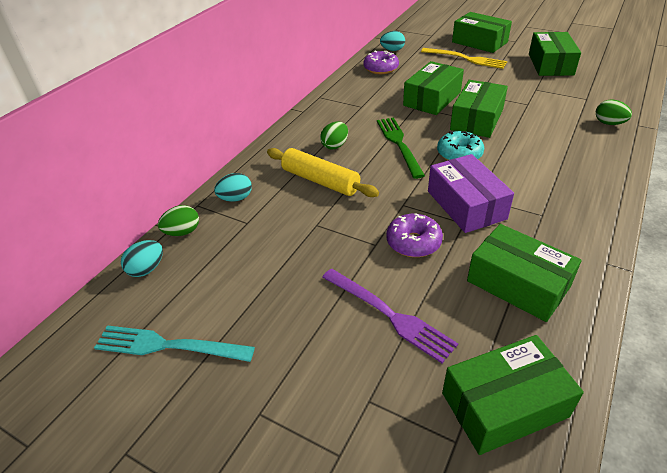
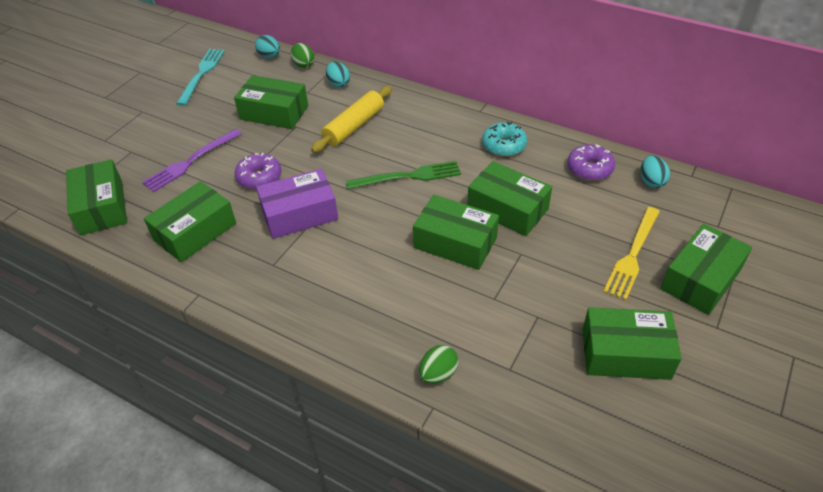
camera: 90 degrees right, 5 degrees up
green egg [320,122,348,150] -> none
turquoise donut [437,131,484,161] -> turquoise donut moved to [482,122,527,157]
none -> green box [234,75,308,129]

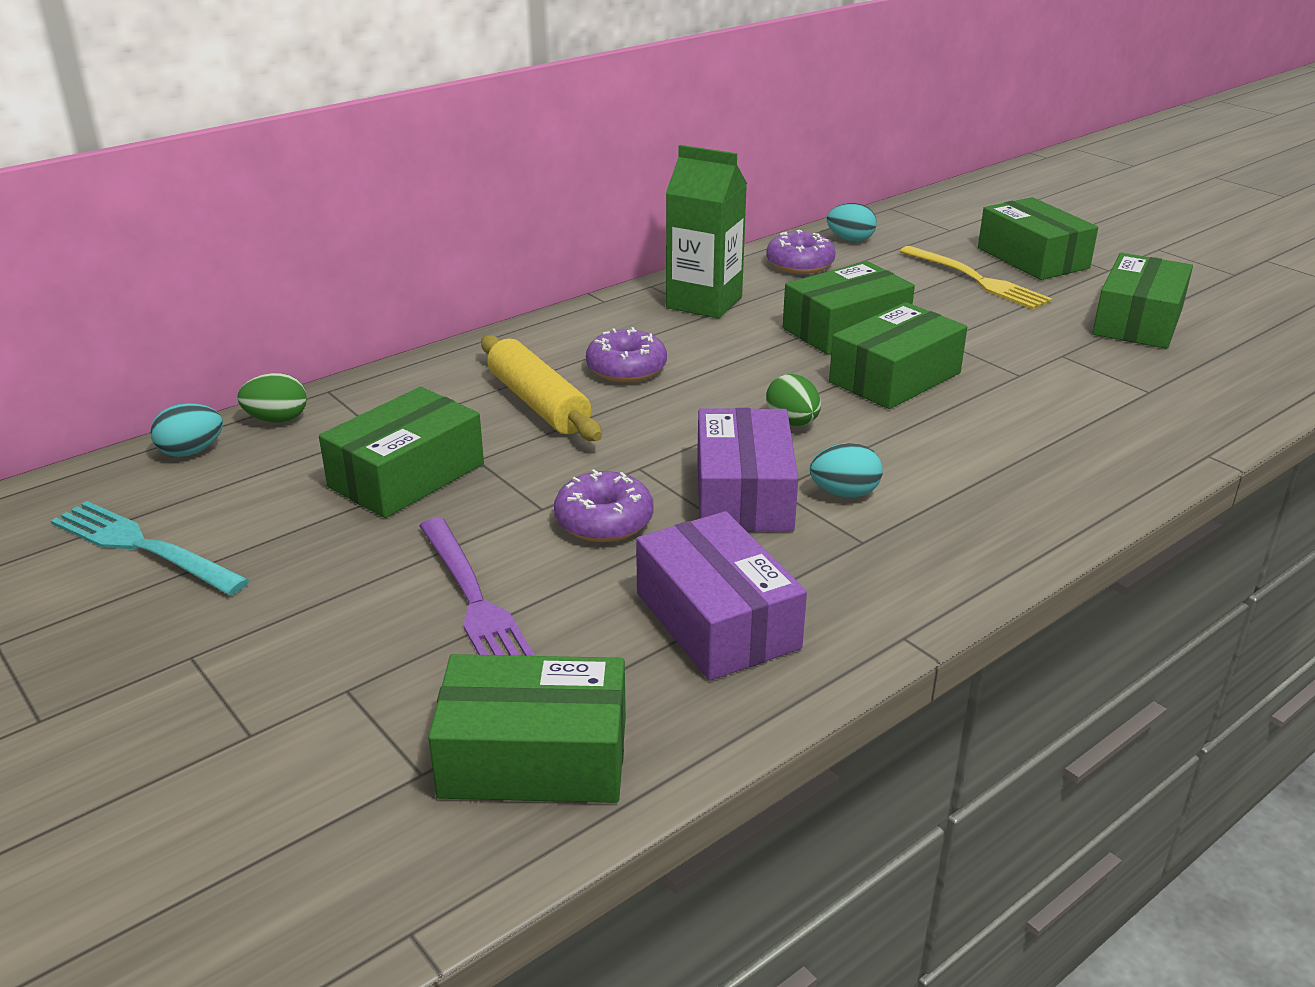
camera: 70 degrees left, 15 degrees down
green box [144,181,236,262] -> purple box [636,511,807,681]
turquoise egg [326,61,350,88] -> turquoise egg moved to [810,443,883,498]
green fork [346,161,461,189] -> none
green egg [419,345,458,384] -> green egg moved to [766,374,821,426]
turquoise donut [482,122,527,157] -> green carton [666,145,747,318]
none -> purple donut [586,327,667,382]

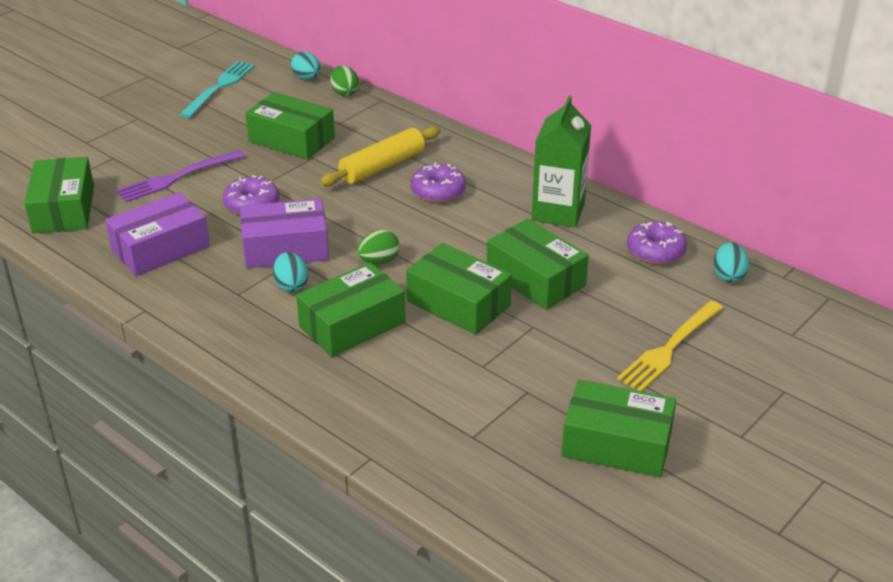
camera: 80 degrees right, 5 degrees up
green box [978,197,1098,280] -> green box moved to [296,262,405,357]

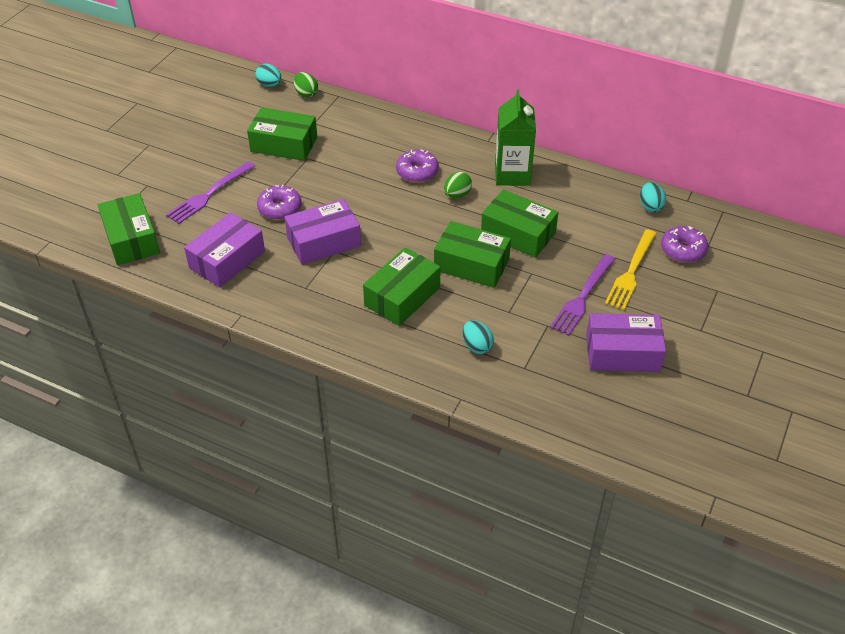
camera: 15 degrees left, 10 degrees up
turquoise fork [180,61,255,118] -> none
turquoise egg [273,252,308,292] -> turquoise egg moved to [463,320,494,354]
yellow rolling pin [320,126,440,186] -> none
green egg [357,230,400,265] -> green egg moved to [444,172,472,198]
green box [561,379,676,477] -> purple box [586,313,666,372]
purple donut [627,221,687,264] -> purple donut moved to [661,226,708,263]
none -> purple fork [550,254,615,336]

